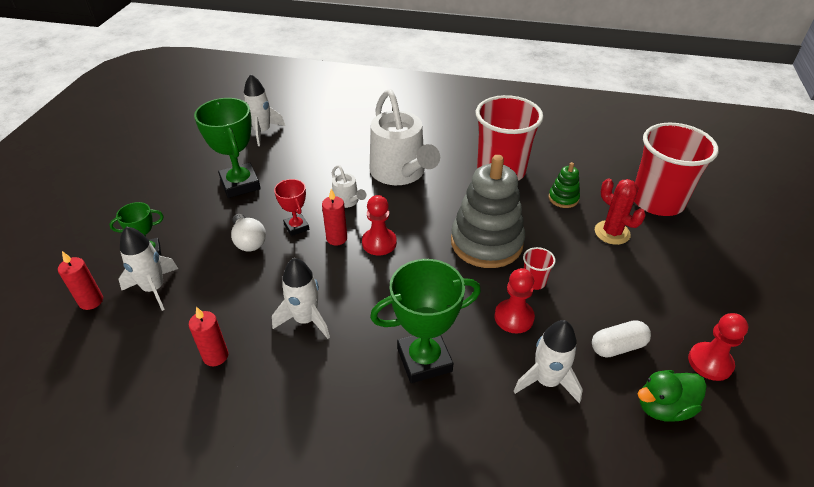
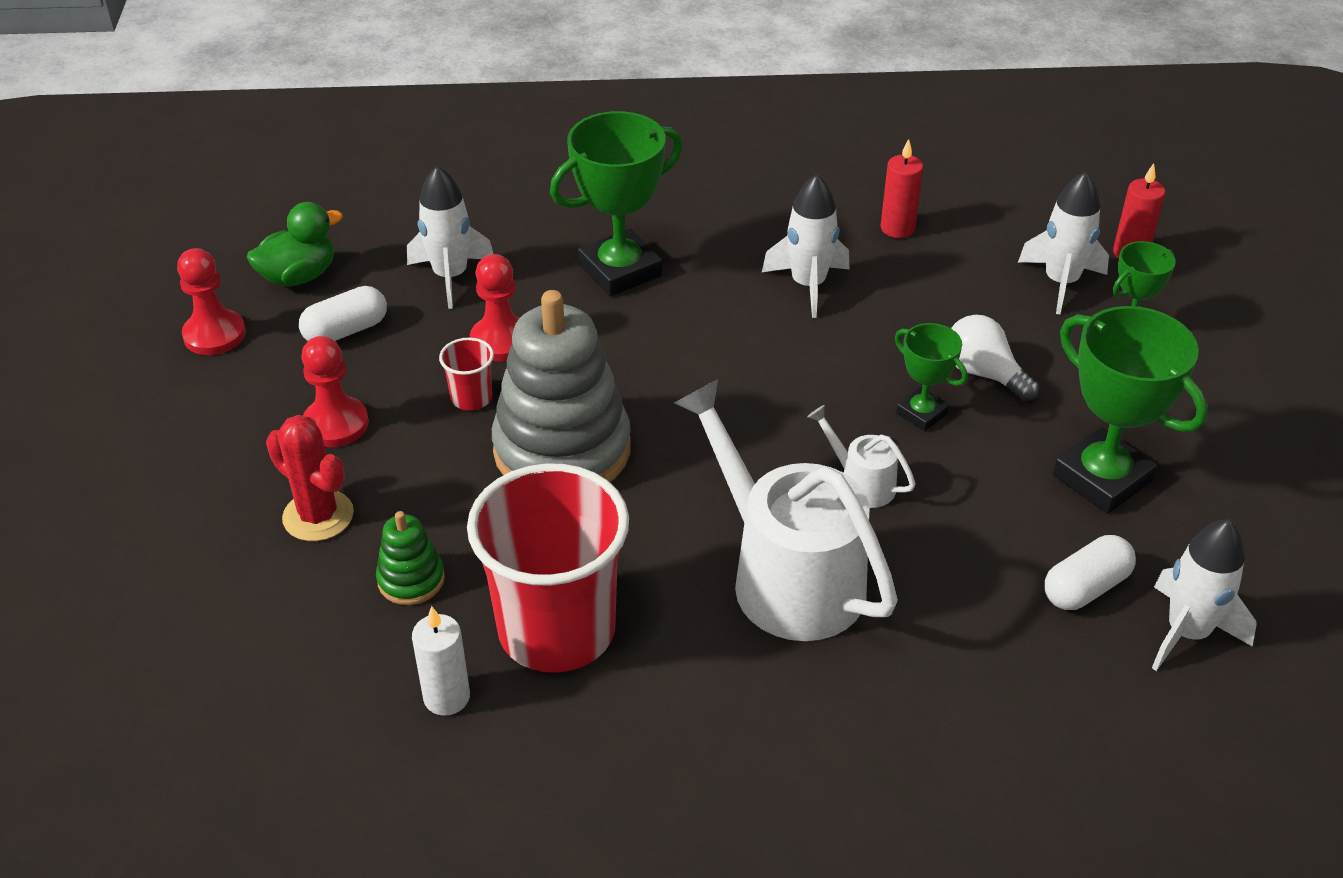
camera: 165 degrees right, 0 degrees up
red trophy [274,179,309,236] -> green trophy [895,323,967,431]
red candle [322,189,347,246] -> none
red pawn [362,195,397,255] -> red pawn moved to [301,336,369,447]
red cup [634,123,719,216] -> none
none -> white candle [412,606,470,716]
none -> white capsule [1044,535,1136,610]

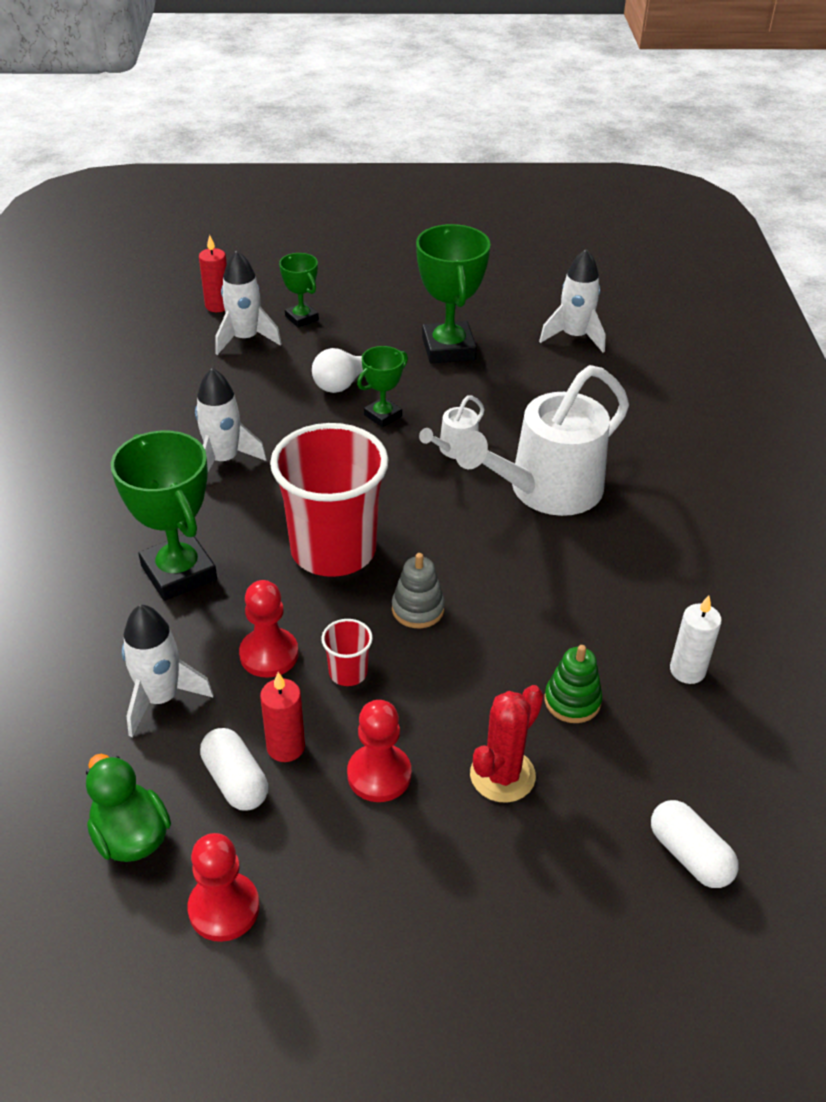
camera: 90 degrees left, 0 degrees up
red cup [467,463,629,673] -> red cup moved to [270,423,388,577]
grey stacking toy [492,290,631,482] -> grey stacking toy [392,553,445,628], size x0.45
red candle [881,139,923,238] -> red candle moved to [260,672,305,762]
white capsule [1044,535,1136,610] -> white capsule moved to [651,800,739,888]
green trophy [1053,306,1208,514] -> green trophy turned 60 degrees counterclockwise [416,224,491,364]

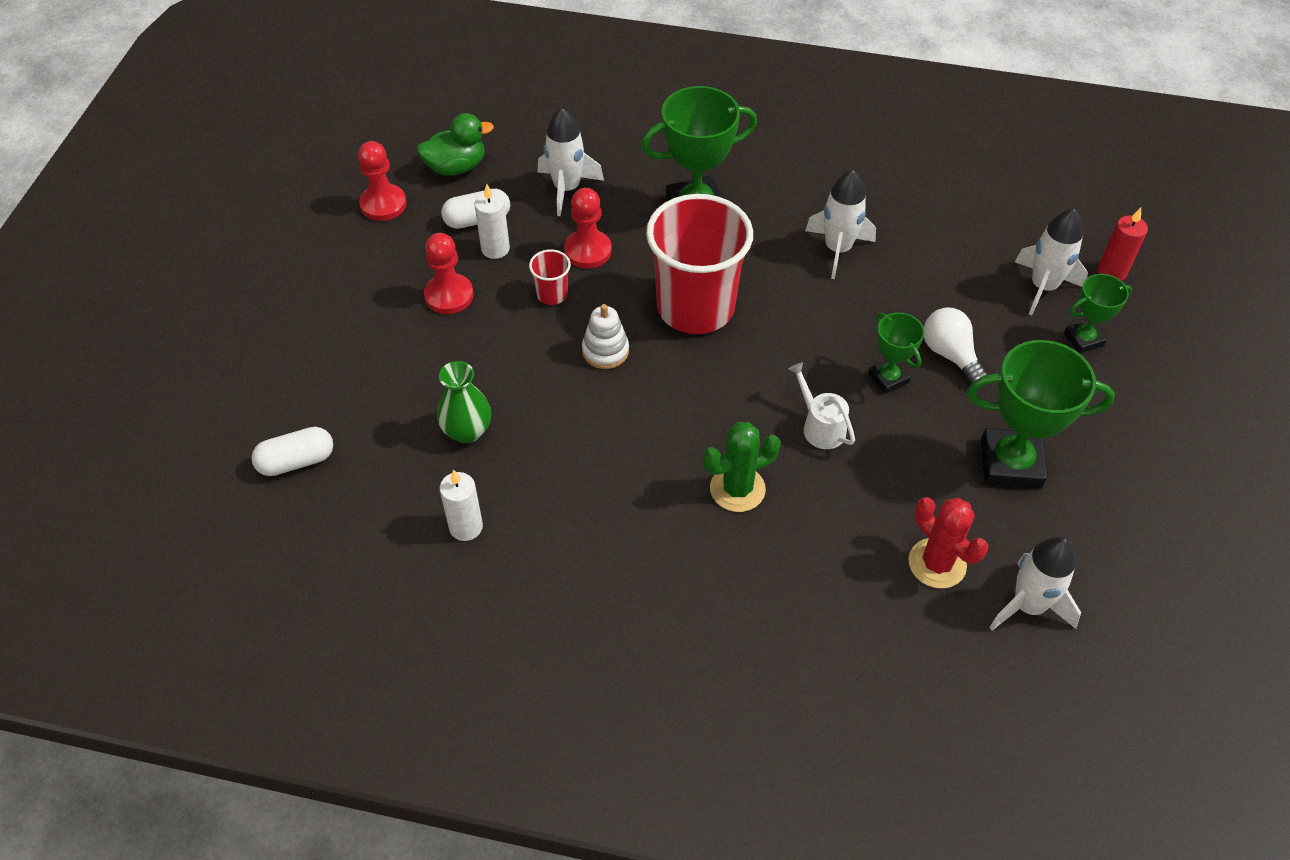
camera: 105 degrees right, 10 degrees up
red candle [260,672,305,762] -> white candle [474,184,510,259]
grey stacking toy [392,553,445,628] -> white stacking toy [582,304,629,369]
white watering can [455,365,629,516] -> green cactus [703,422,781,512]
red cactus [470,685,544,803] -> red cactus moved to [908,497,988,588]
green stacking toy [544,645,603,723] -> green vase [437,361,491,443]

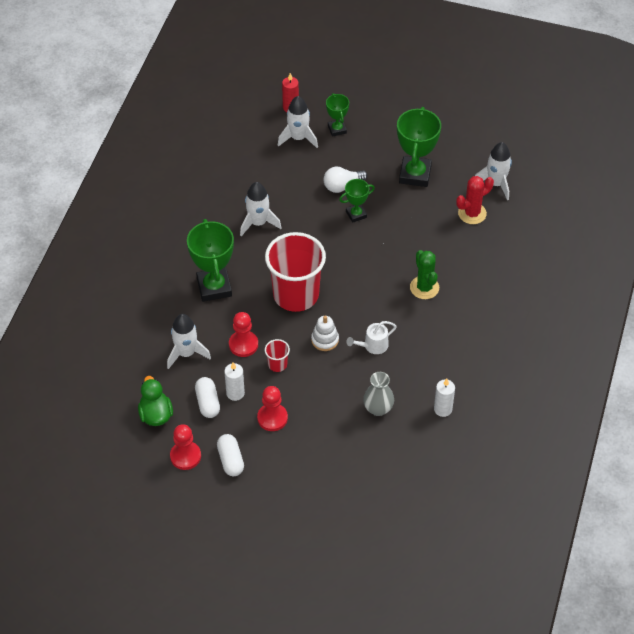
camera: 85 degrees left, 0 degrees up
white capsule [251,427,333,476] -> white capsule moved to [217,434,244,476]
green vase [437,361,491,443] -> grey vase [363,372,394,416]
white watering can [788,362,855,449] -> white watering can moved to [346,321,397,354]

